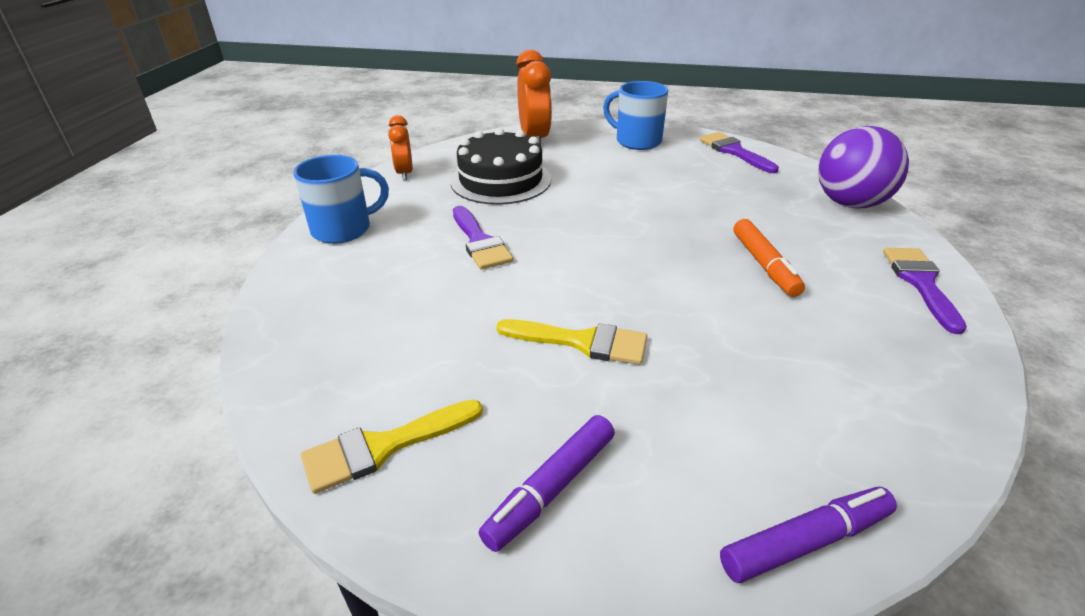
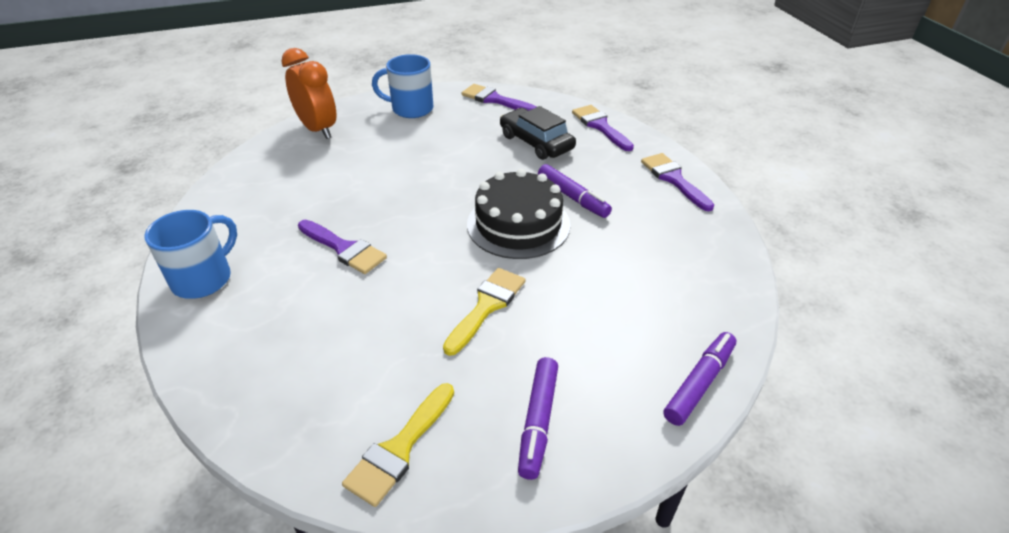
camera: 30 degrees left, 5 degrees up
orange clock [388,115,413,180] -> none
black cake [450,128,551,205] -> black cake moved to [467,169,571,259]
yellow brush [497,319,647,365] -> yellow brush turned 45 degrees counterclockwise [443,268,525,356]
orange marker [733,219,805,297] -> purple marker [538,164,612,218]
purple ball [818,126,909,208] -> purple brush [572,105,634,151]
none -> black car [500,106,576,160]

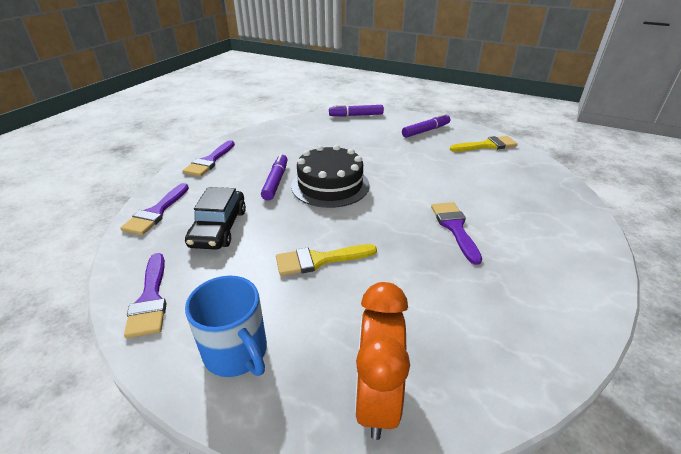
camera: 135 degrees left, 5 degrees down
blue mug [144,210,237,299] -> none
yellow brush [443,268,525,356] -> yellow brush moved to [276,244,377,276]

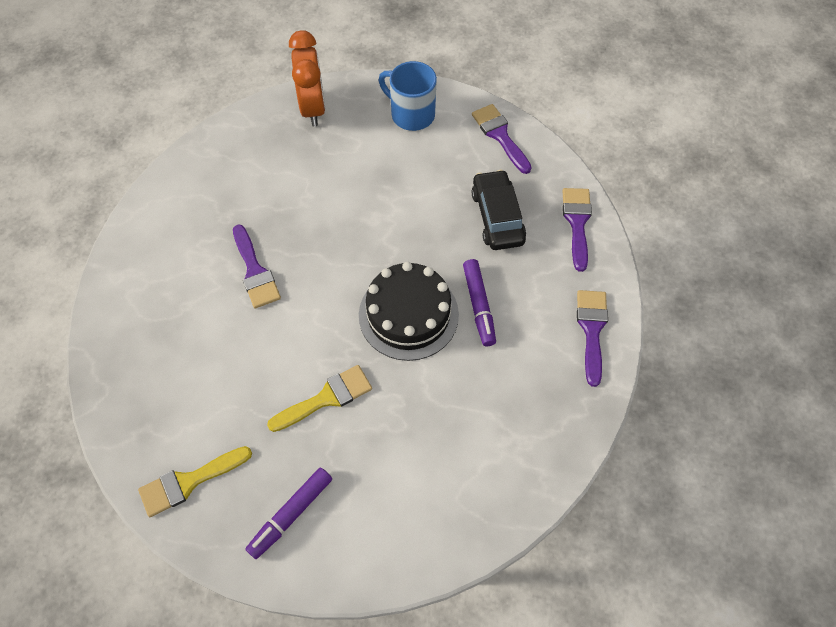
camera: 165 degrees right, 25 degrees up
yellow brush [276,244,377,276] -> yellow brush moved to [267,365,372,432]
purple marker [329,105,384,117] -> none

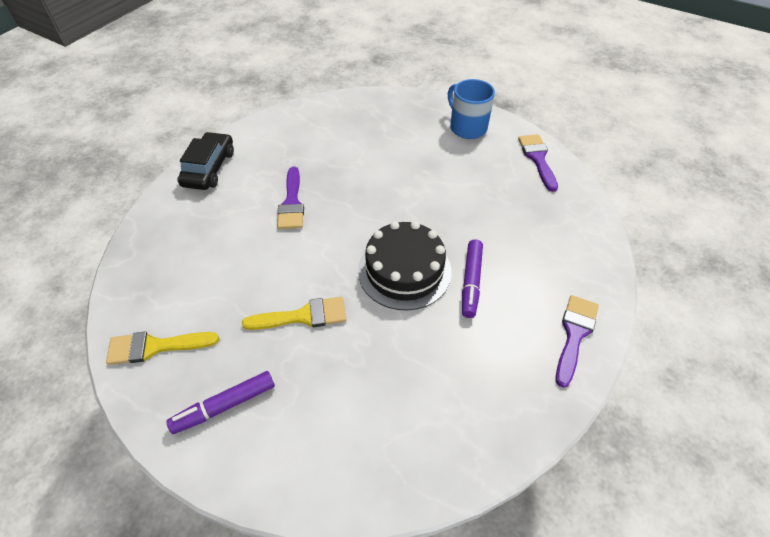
camera: 20 degrees right, 10 degrees down
orange clock [289,30,325,127] -> none
black car [472,170,526,250] -> black car moved to [177,132,234,190]
purple brush [563,188,592,272] -> none

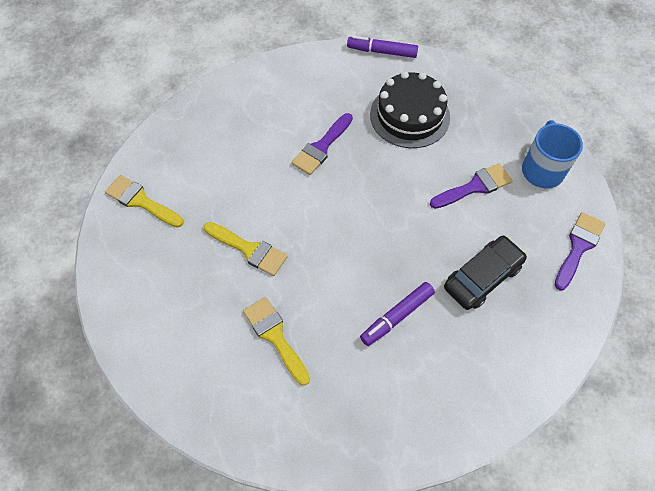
camera: 40 degrees right, 10 degrees up
purple marker [167,371,275,434] -> purple marker moved to [347,36,418,58]
black car [177,132,234,190] -> black car moved to [444,236,527,310]
black cake [358,221,452,310] -> black cake moved to [370,71,450,148]
purple brush [556,295,599,388] -> purple brush moved to [430,163,512,209]
none -> yellow brush [243,297,310,386]

